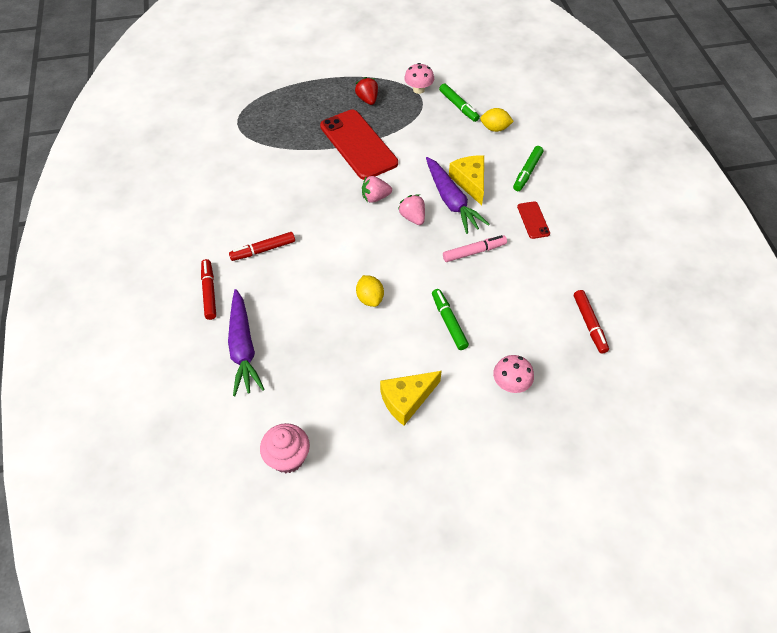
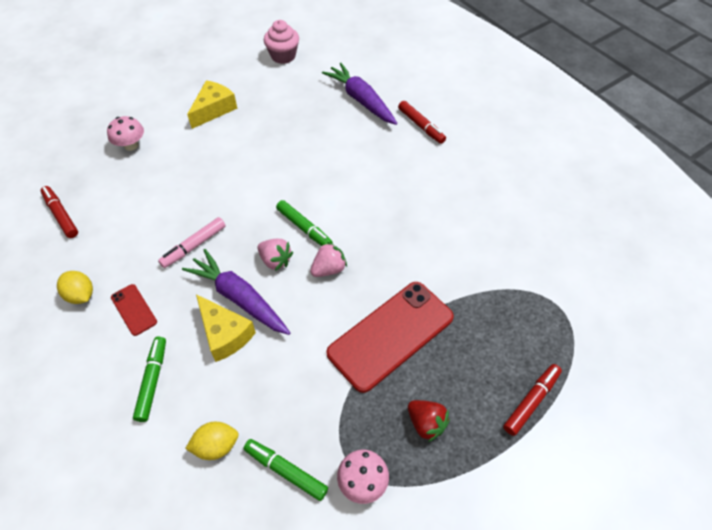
camera: 155 degrees right, 0 degrees up
red marker [229,232,295,261] -> red marker moved to [503,364,562,436]
red phone [320,110,398,180] -> red phone turned 75 degrees counterclockwise [326,282,454,393]
yellow lemon [356,275,384,307] -> yellow lemon moved to [57,271,93,304]
green marker [432,289,469,350] -> green marker moved to [276,200,333,246]

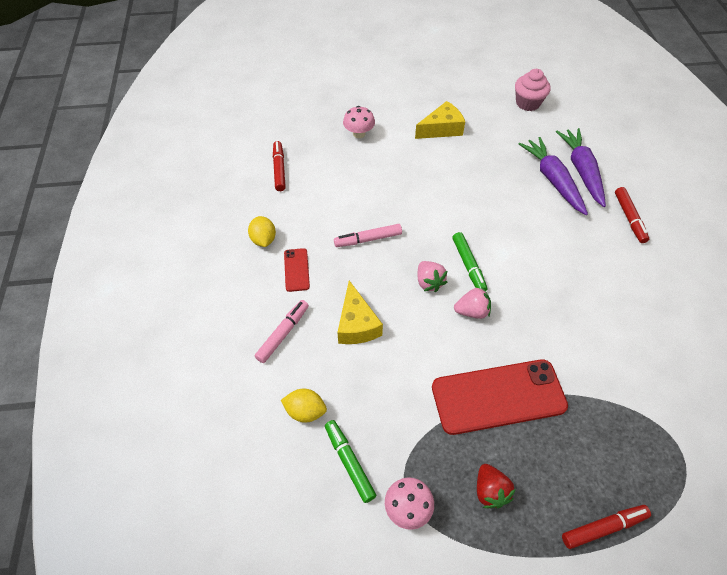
camera: 30 degrees right, 0 degrees up
green marker [133,337,166,422] -> pink marker [255,300,309,363]
purple carrot [182,249,290,335] -> purple carrot moved to [519,137,588,215]

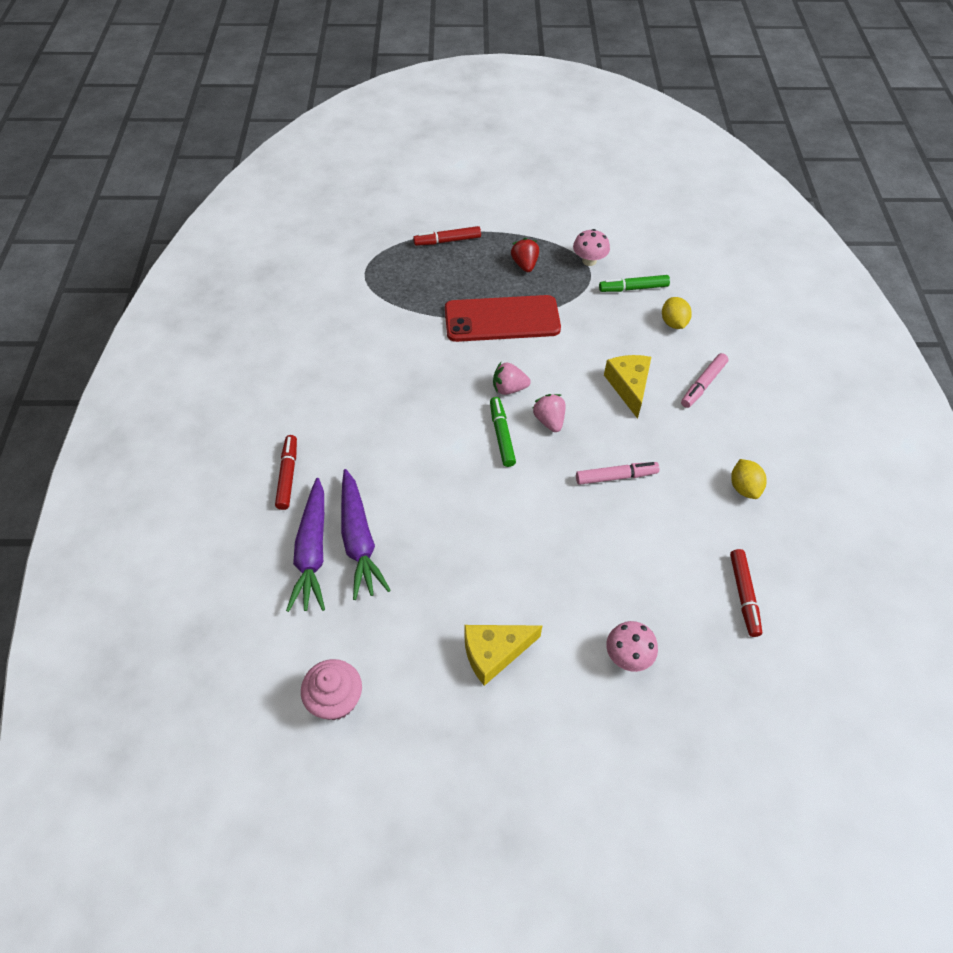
camera: 175 degrees left, 0 degrees up
yellow lemon [281,389,327,423] -> yellow lemon turned 60 degrees clockwise [662,297,692,329]
red phone [284,248,310,292] -> none
green marker [325,420,376,503] -> green marker turned 105 degrees clockwise [599,275,670,292]

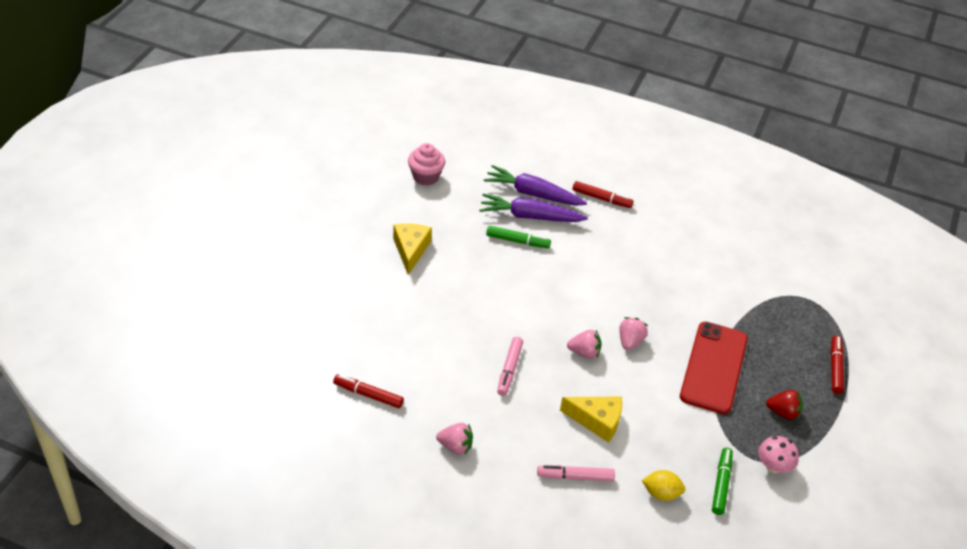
camera: 110 degrees right, 10 degrees down
green marker [490,397,516,467] -> green marker moved to [486,226,551,248]
pink mushroom [606,621,658,672] -> none
pink marker [681,353,728,408] -> pink marker turned 60 degrees counterclockwise [537,465,615,481]
yellow lemon [731,459,767,499] -> pink strawberry [436,423,473,454]

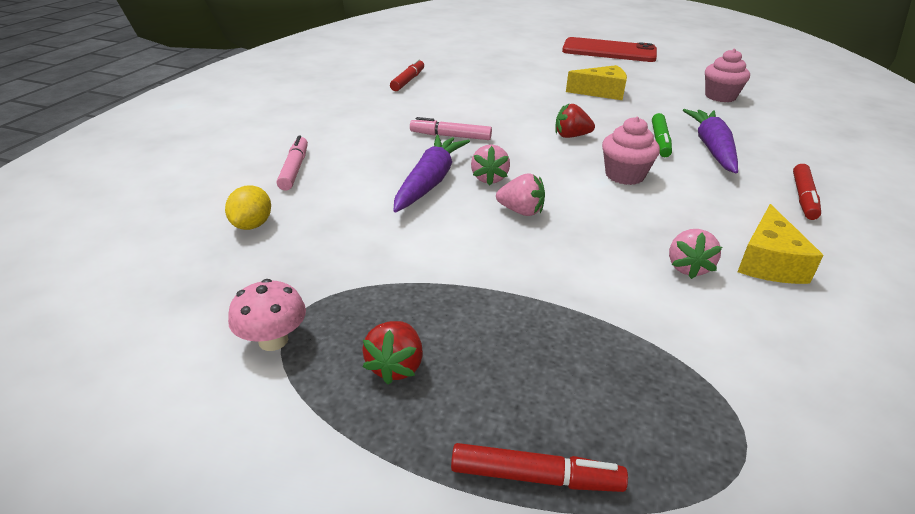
camera: 90 degrees right, 10 degrees down
pink strawberry [436,423,473,454] -> pink strawberry moved to [669,229,722,279]
purple carrot [484,165,587,206] -> purple carrot moved to [393,135,470,213]
yellow cheese [560,397,622,443] -> yellow cheese moved to [738,204,824,284]
red phone [680,322,748,414] -> red phone moved to [562,37,657,62]
green marker [712,448,733,515] -> none
none -> red strawberry [555,104,595,138]
none -> pink cupcake [602,117,660,185]

